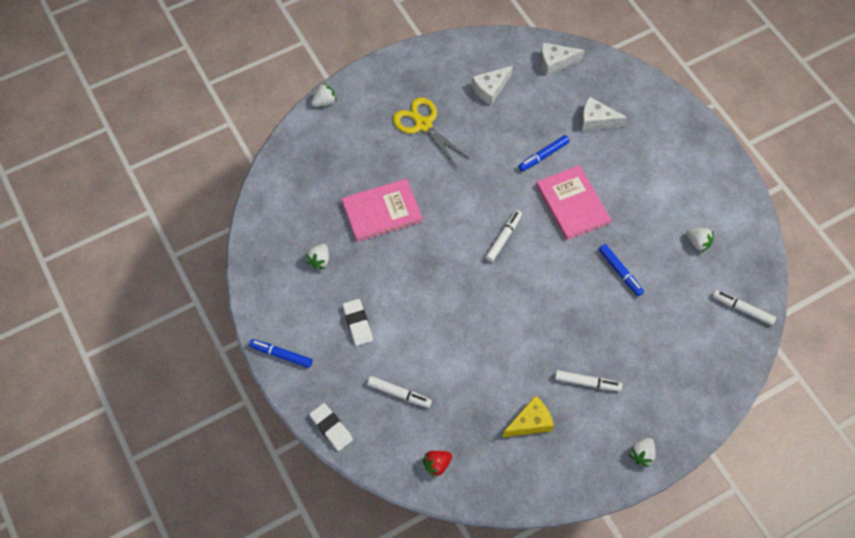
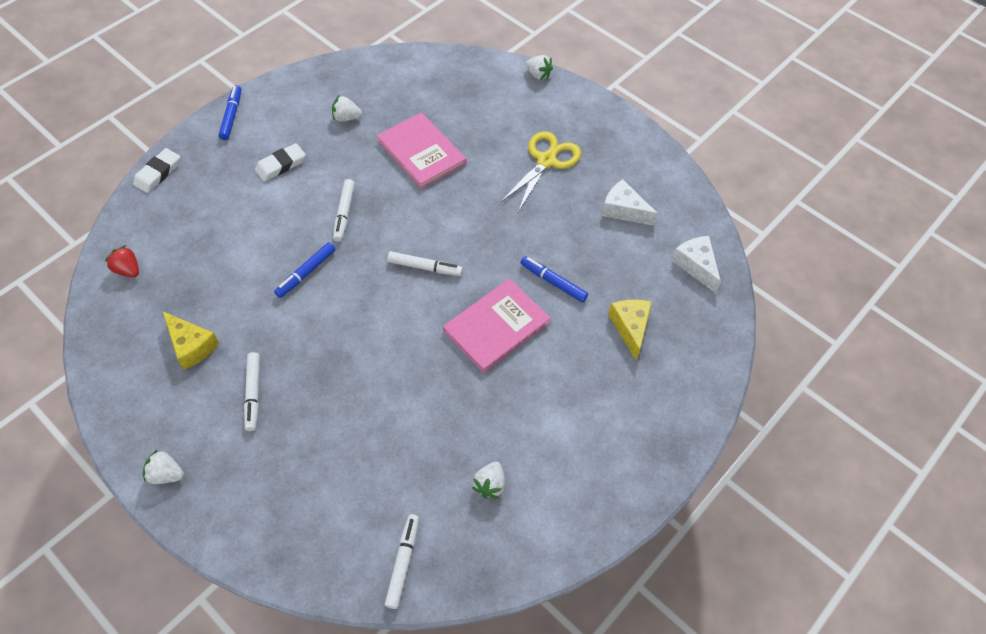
camera: 70 degrees right, 5 degrees down
white marker [367,376,432,408] -> white marker moved to [333,179,355,242]
white cheese [581,97,627,131] -> yellow cheese [608,299,652,360]
blue marker [599,244,644,296] -> blue marker moved to [274,242,336,298]

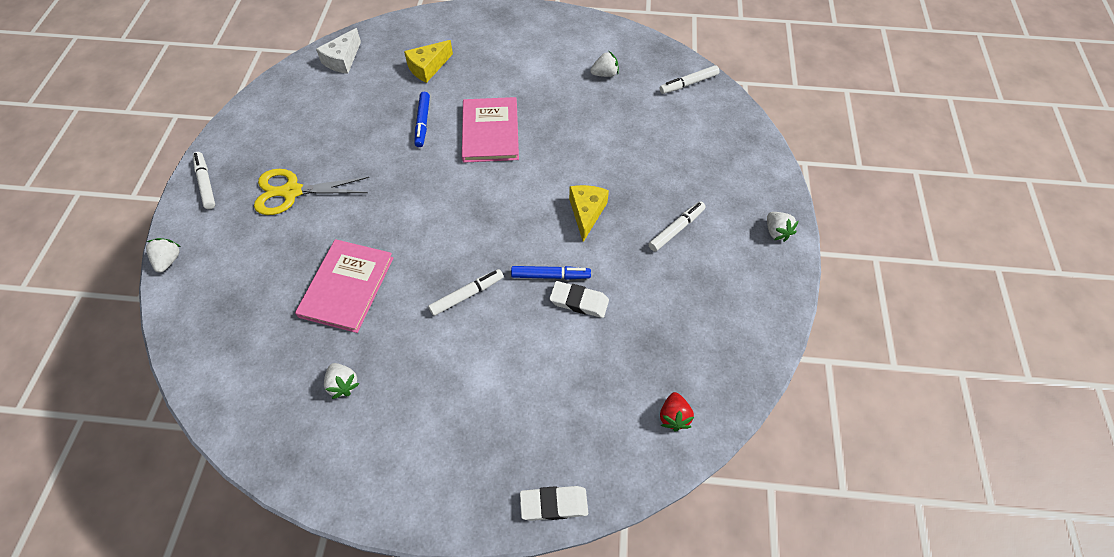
camera: 125 degrees left, 0 degrees up
yellow cheese [163,312,219,370] -> yellow cheese moved to [569,185,609,242]
blue marker [219,85,241,140] -> none
white eraser [255,143,306,181] -> white eraser moved to [549,281,609,318]
white marker [387,251,463,276] -> white marker moved to [193,152,215,209]
pink book [443,279,551,373] -> pink book turned 75 degrees clockwise [462,97,519,163]
white cheese [602,179,658,226] -> none

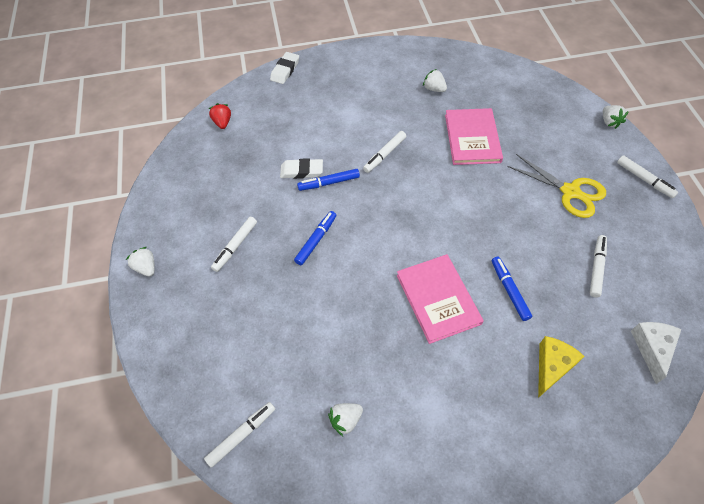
camera: 165 degrees right, 0 degrees up
yellow scissors [254,169,369,215] -> yellow scissors turned 60 degrees clockwise [507,154,606,218]
white eraser [520,486,588,521] -> white eraser turned 45 degrees counterclockwise [270,52,299,84]
yellow cheese [569,185,609,242] -> blue marker [294,211,336,265]
none -> white marker [590,235,607,297]

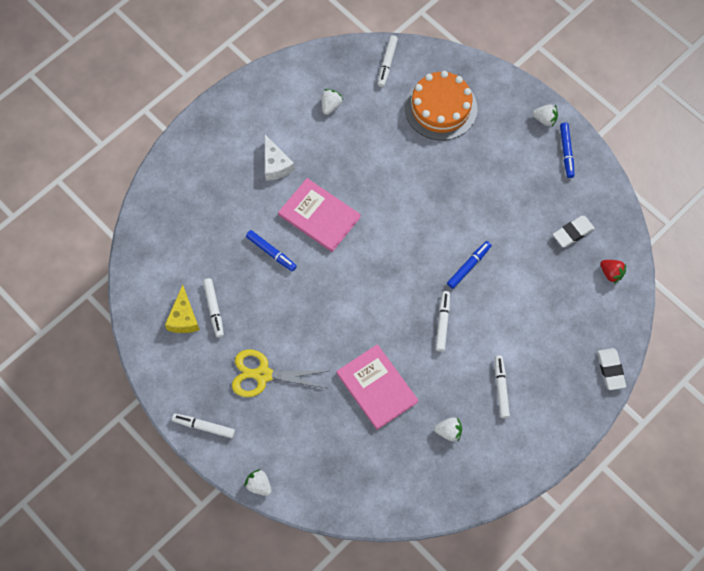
camera: 145 degrees right, 10 degrees up
white marker [211,217,257,272] -> white marker moved to [495,355,510,418]
white eraser [280,158,323,179] -> white eraser moved to [553,216,595,247]
blue marker [294,211,336,265] -> blue marker moved to [560,123,575,178]
yellow cheese [538,336,584,398] -> yellow cheese moved to [165,285,200,333]
white cheese [631,322,681,384] -> white cheese moved to [265,135,295,181]
none -> orange cake [405,71,477,140]

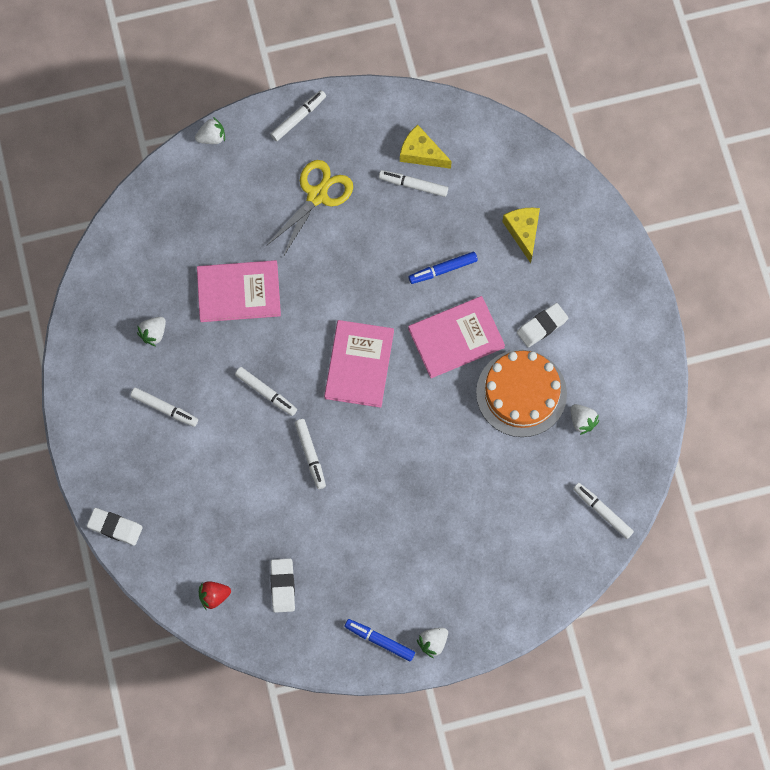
camera: 120 degrees right, 5 degrees up
white cheese [265,135,295,181] -> white eraser [517,303,568,347]
orange cake [405,71,477,140] -> orange cake moved to [476,350,567,437]
blue marker [447,241,492,289] -> white marker [294,419,326,489]
none -> pink book [324,320,394,408]
none -> yellow cheese [502,208,540,263]

